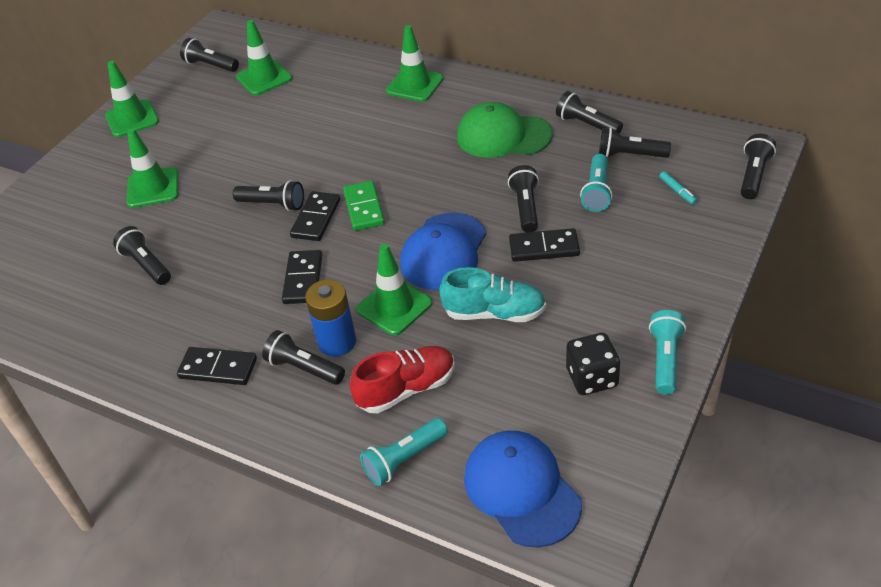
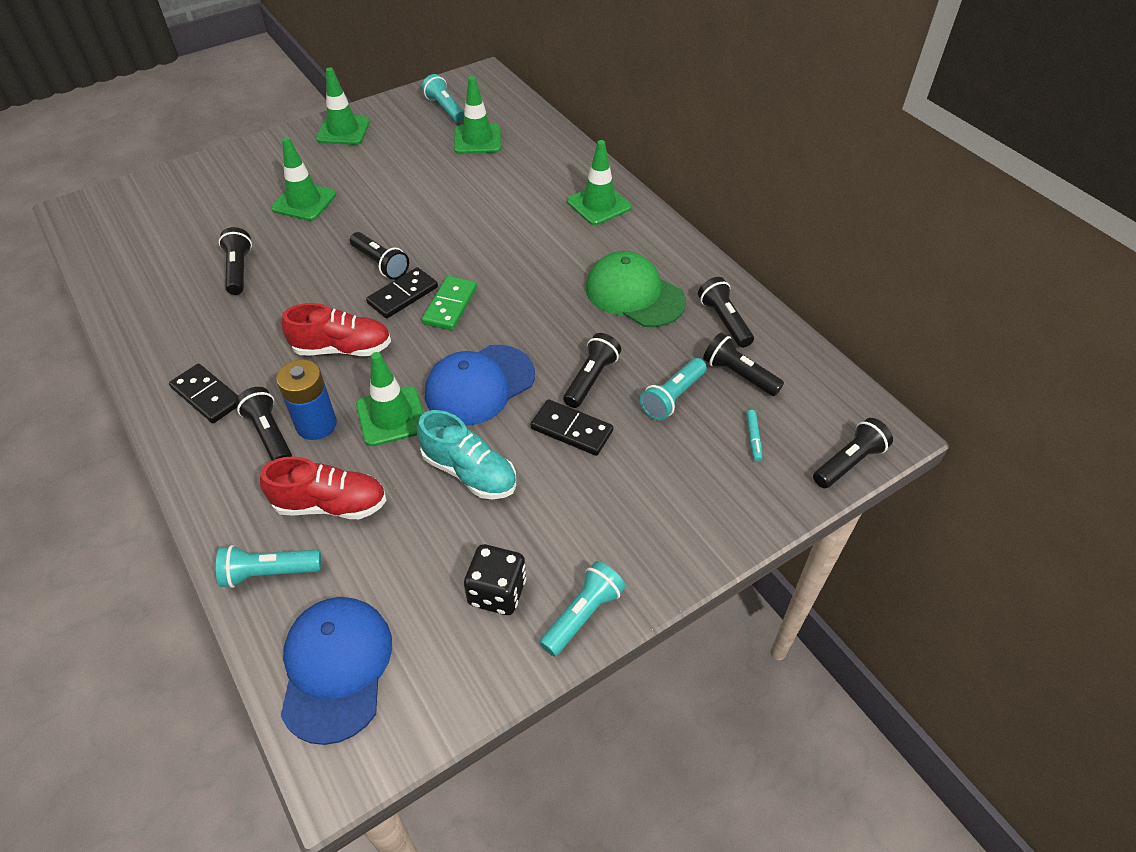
camera: 25 degrees right, 5 degrees up
black flashlight [180,38,239,72] -> turquoise flashlight [422,74,464,123]
black domino [282,250,322,304] -> red shoe [282,303,391,356]

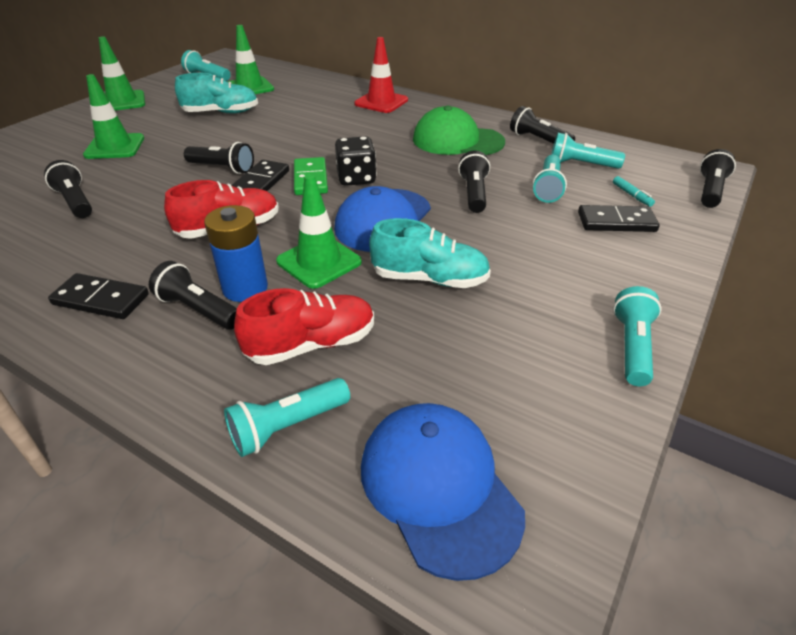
camera: 25 degrees left, 10 degrees down
black dice [464,544,526,615] -> black dice moved to [335,136,377,186]
black domino [530,399,613,456] -> black domino moved to [578,205,660,232]
green traffic cone [567,140,631,225] -> red traffic cone [354,37,408,113]
black flashlight [703,333,784,396] -> turquoise flashlight [551,133,625,169]
none -> turquoise shoe [175,73,258,114]

